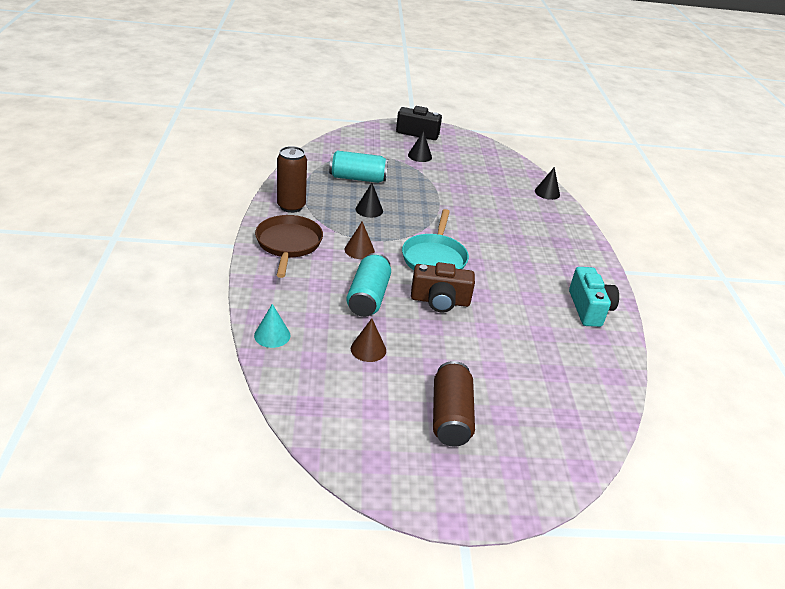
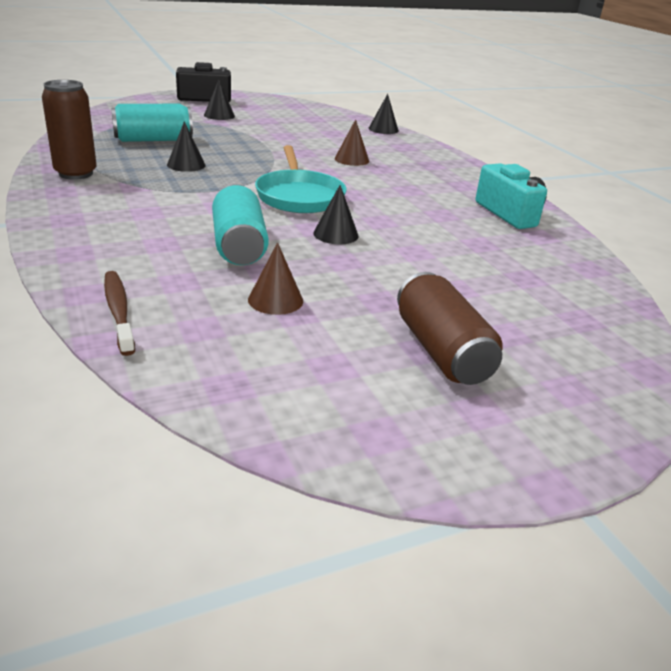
camera: 20 degrees left, 5 degrees down
turquoise cone [254,304,290,348] -> brown toothbrush [104,271,135,356]
brown pan [255,215,323,278] -> none
brown cone [345,221,375,259] -> brown cone moved to [335,119,369,166]
brown camera [411,262,475,312] -> black cone [313,185,359,244]

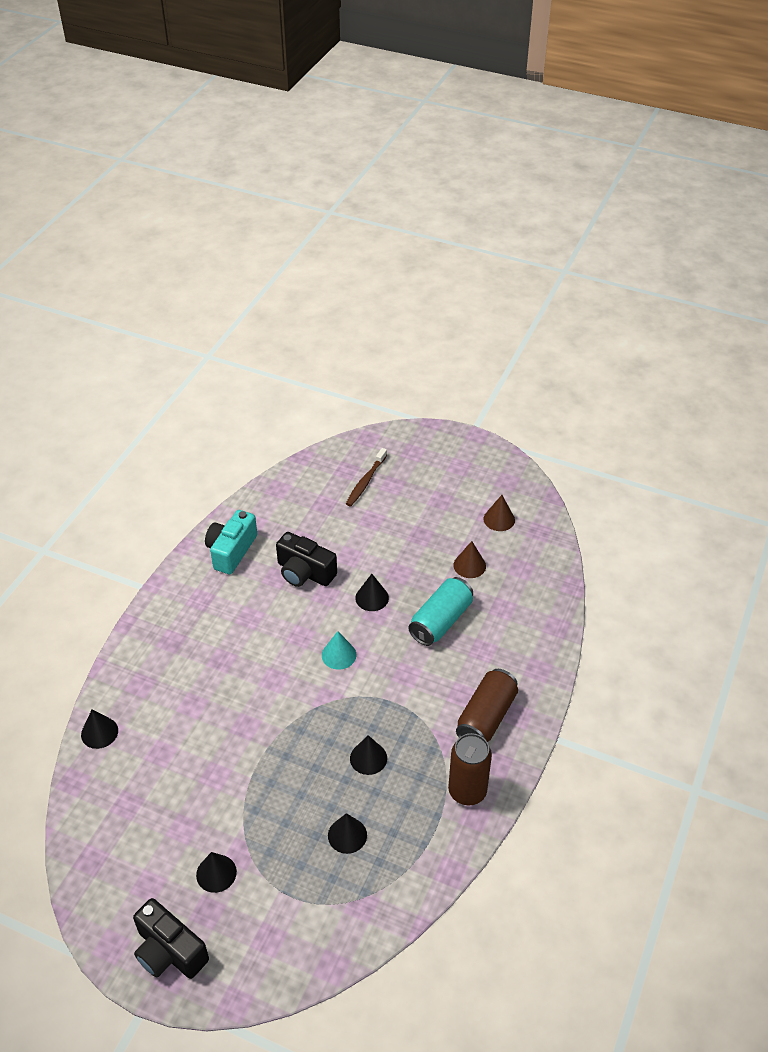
camera: 130 degrees left, 15 degrees up
brown toothbrush [104,271,135,356] -> brown toothbrush moved to [346,448,387,506]
turquoise can [111,104,193,142] -> black cone [328,813,367,854]
turquoise pan [255,145,347,213] -> turquoise cone [322,631,356,670]
brown cone [335,119,369,166] -> brown cone moved to [483,495,515,531]
brown can [397,272,502,385] -> brown can moved to [456,669,518,742]
none -> black camera [276,532,337,587]

